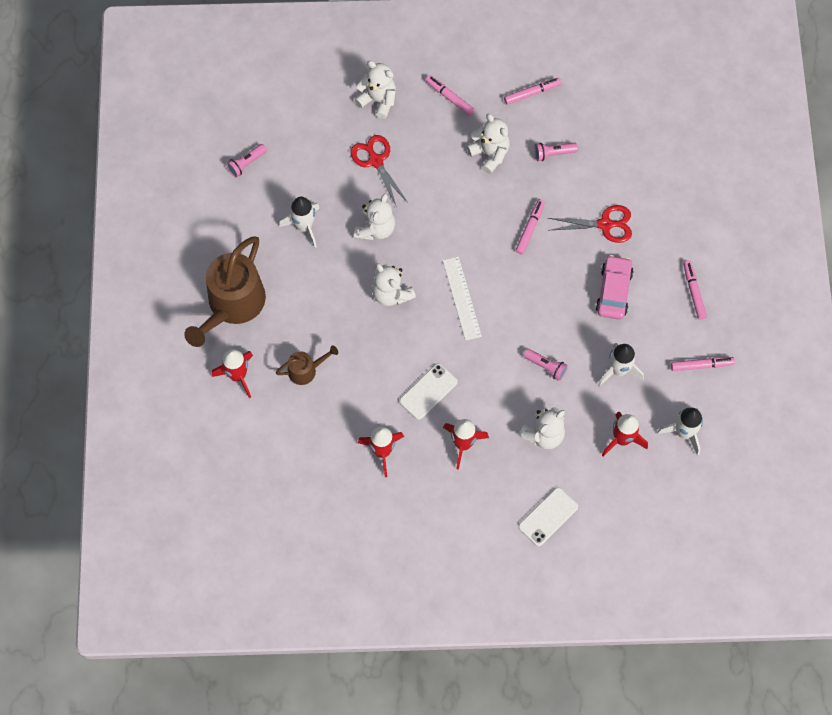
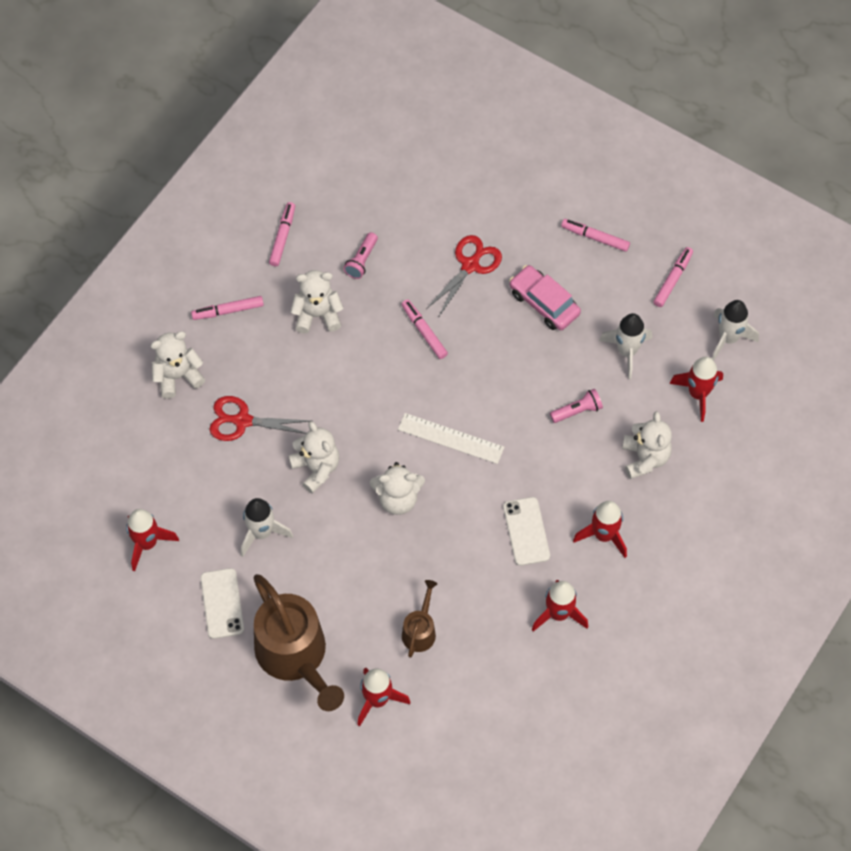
camera: 55 degrees left, 5 degrees down
pink flashlight [226,144,267,177] -> red rocket [126,509,179,571]
white phone [519,487,578,546] -> white phone moved to [200,568,244,639]

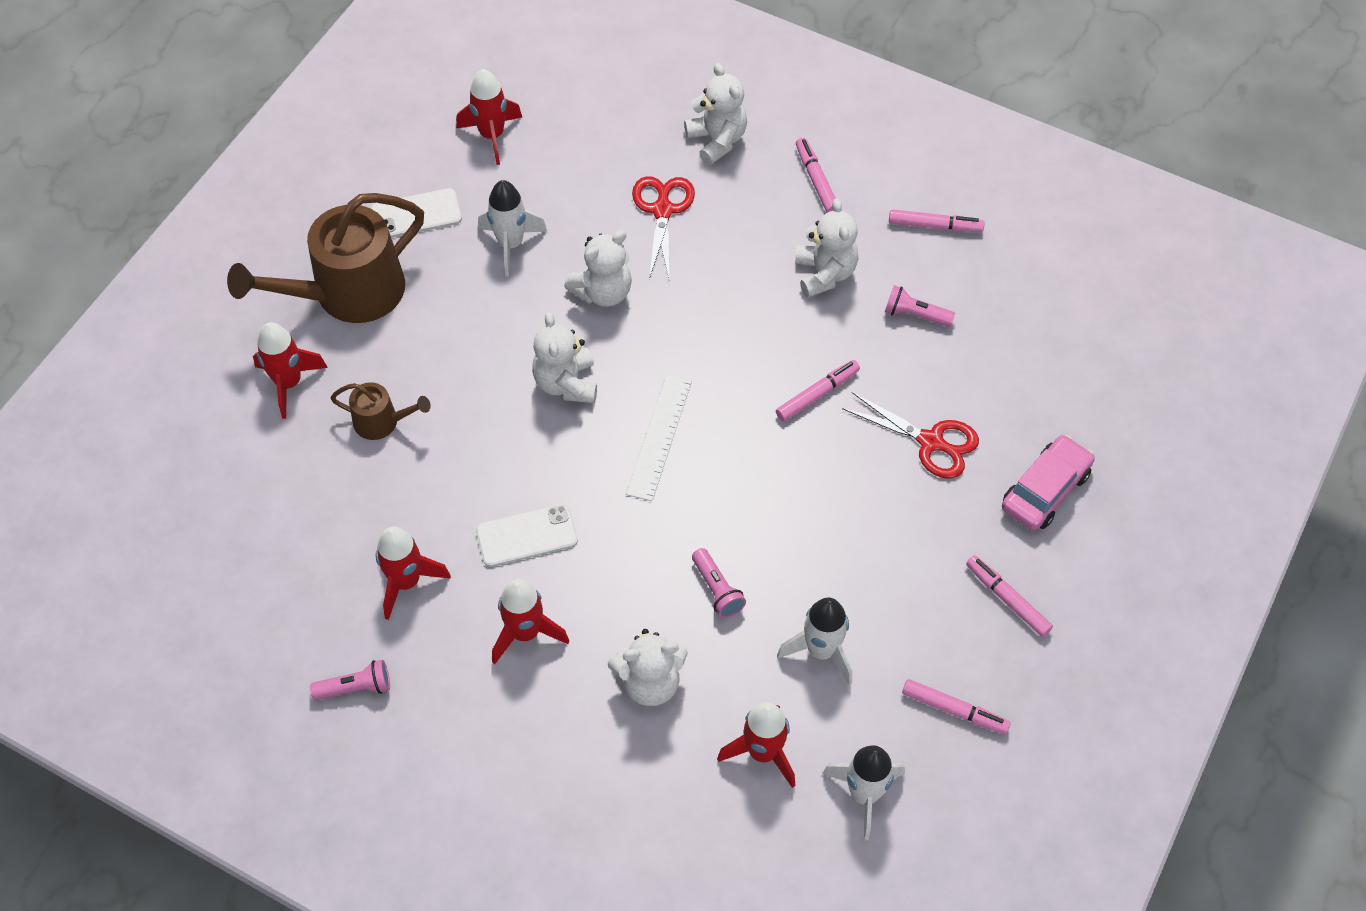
camera: 85 degrees right, 5 degrees down
pink car [509,265,581,330] -> pink car moved to [1002,435,1095,531]
pink marker [561,219,630,252] -> pink marker turned 60 degrees counterclockwise [966,555,1053,637]
none -> pink flashlight [310,660,390,700]

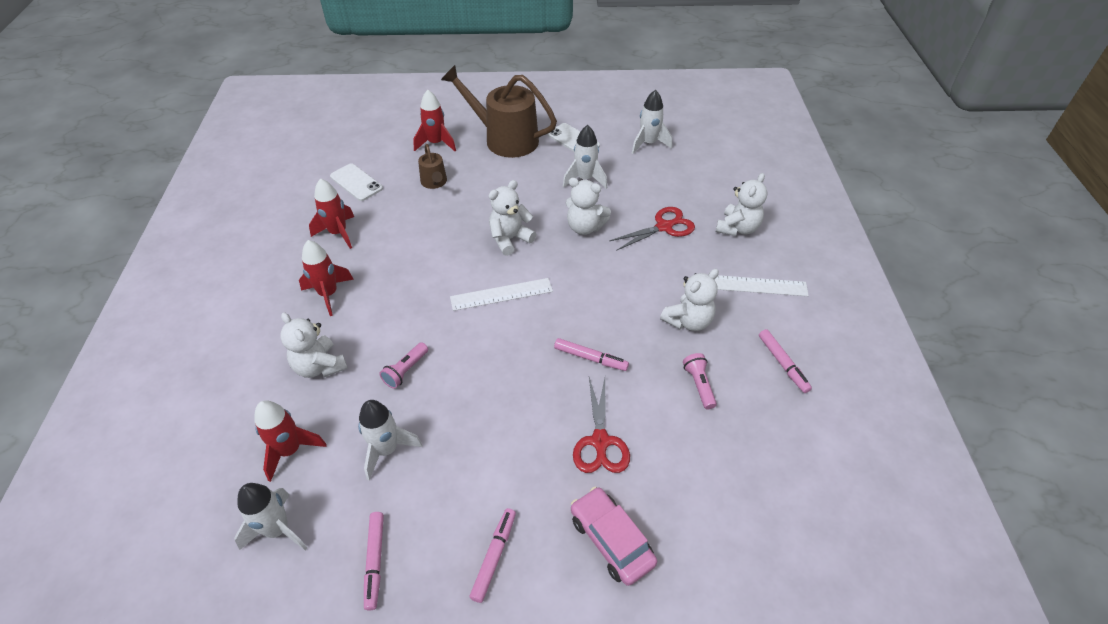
camera: 60 degrees right, 10 degrees down
pink flashlight [310,660,390,700] -> none
red rocket [456,69,522,165] -> white rocket [632,90,672,154]
white phone [476,504,578,567] -> white phone moved to [330,164,383,201]
pink marker [796,138,836,213] -> white ruler [714,275,809,296]
pink car [1002,435,1095,531] -> pink car turned 135 degrees counterclockwise [571,487,657,586]

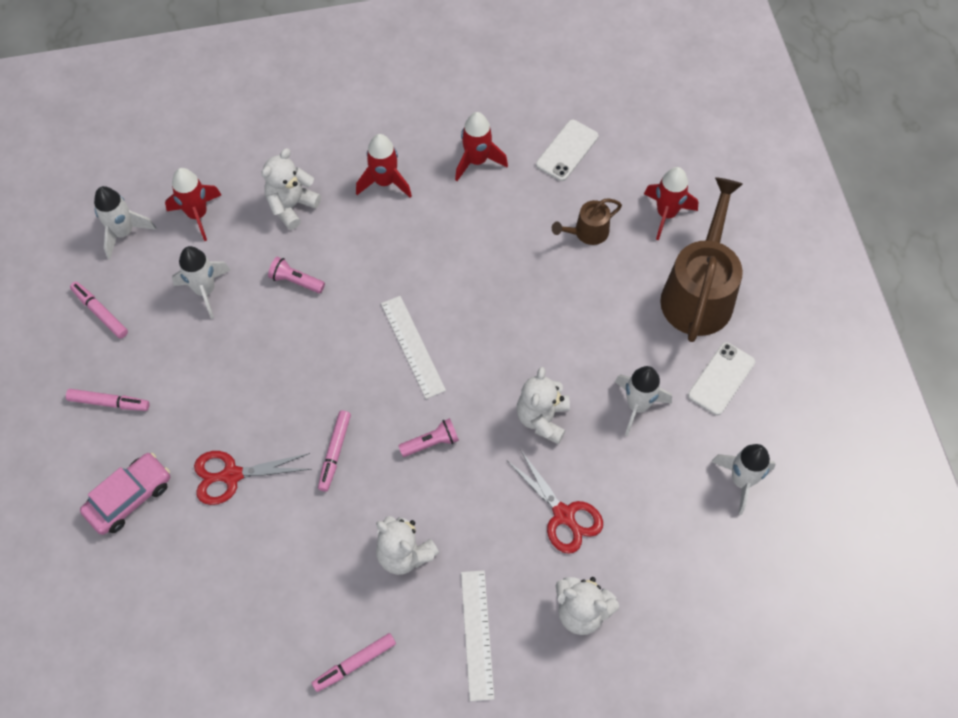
camera: 80 degrees right, 15 degrees up
pink marker [364,512,384,611] -> pink marker turned 60 degrees clockwise [70,282,128,339]
white teddy bear [489,180,536,256] -> none
pink flashlight [683,353,717,409] -> pink flashlight moved to [398,418,459,457]

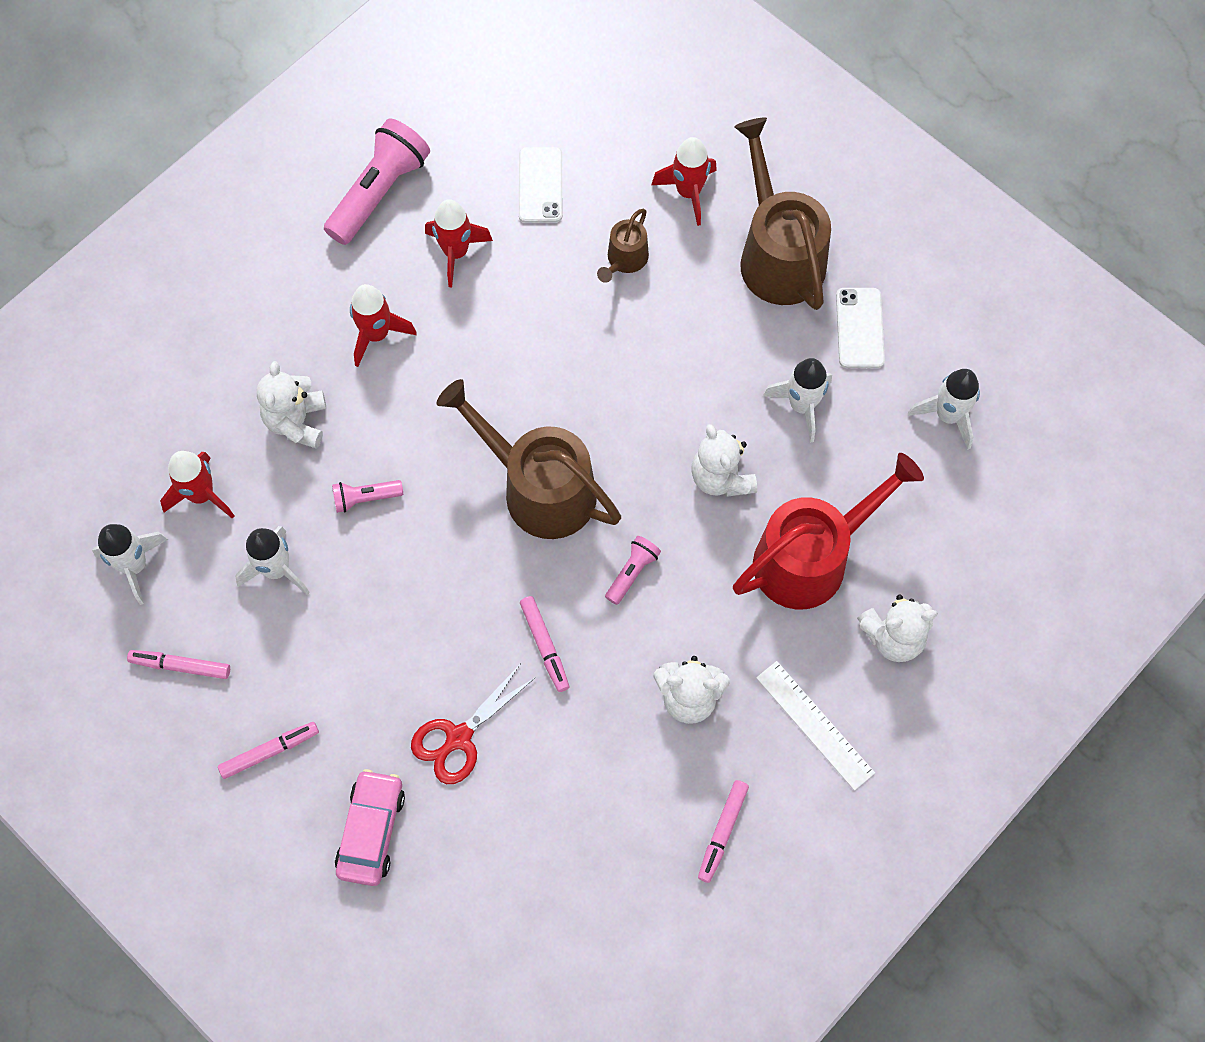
camera: 35 degrees left, 5 degrees up
white ruler [381,296,446,399] -> brown watering can [437,379,621,539]
red scissors [508,449,603,554] -> red watering can [733,453,924,609]
none -> pink flashlight [324,118,430,245]

